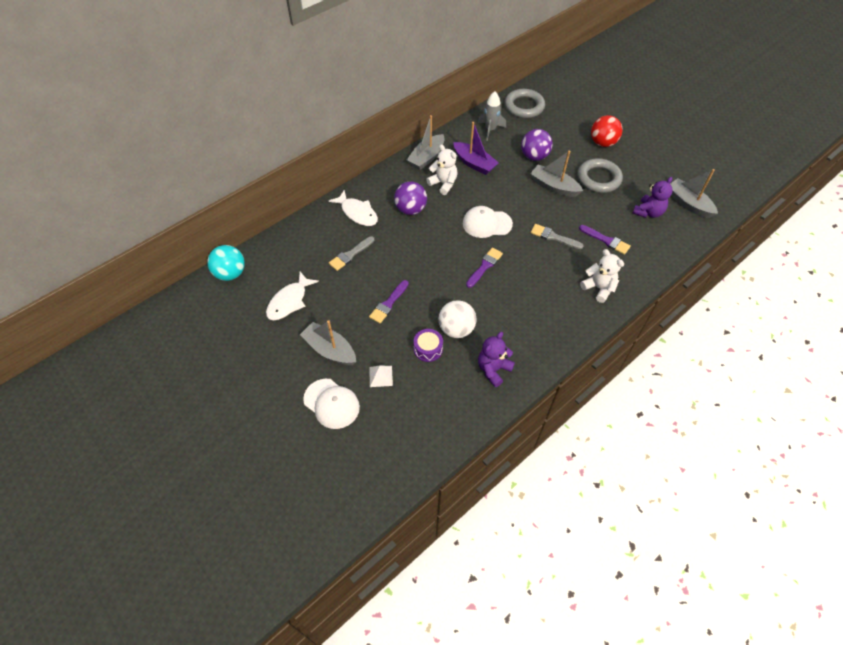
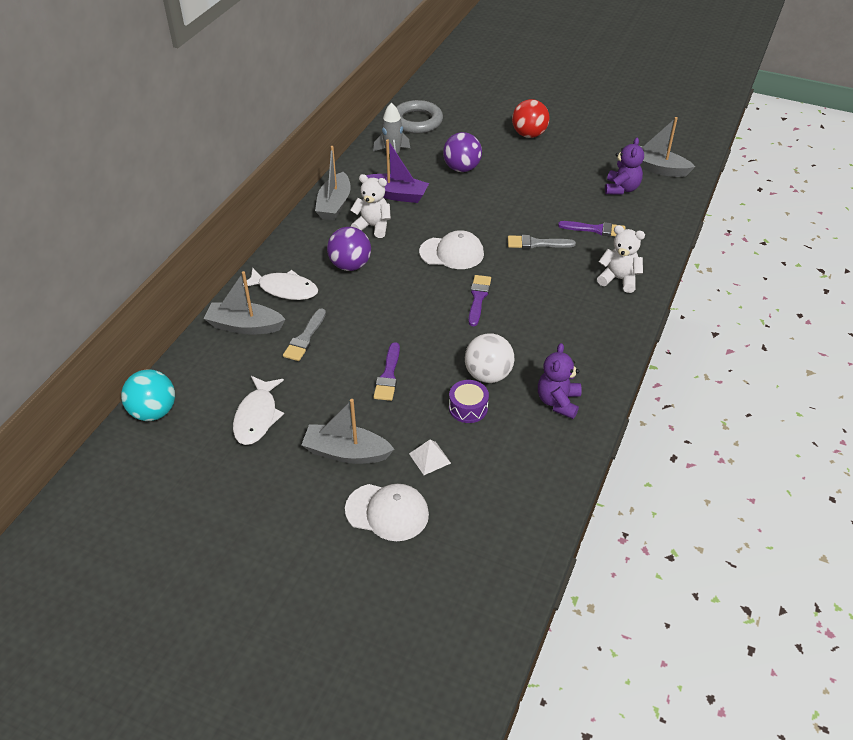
camera: 25 degrees left, 10 degrees down
white cap [463,206,513,238] -> white cap turned 150 degrees counterclockwise [419,230,484,269]
grey boat [530,150,583,197] -> grey boat moved to [204,271,286,335]
grey ring [577,158,623,193] -> none

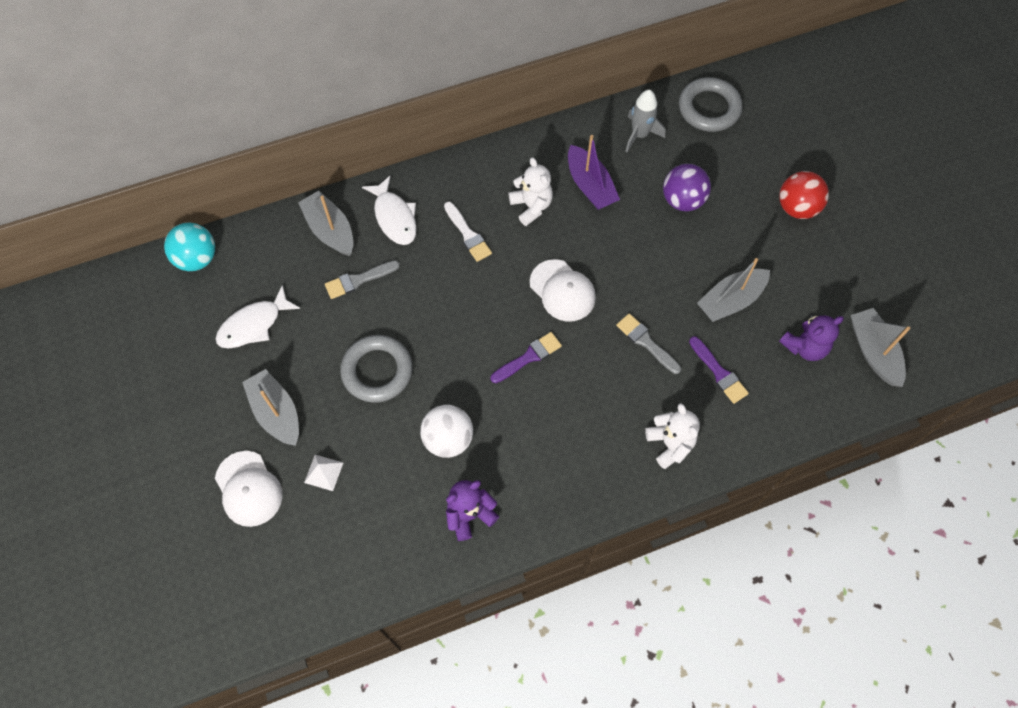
camera: 45 degrees right, 20 degrees up
grey boat [315,146,351,220] -> grey boat moved to [697,258,770,322]
purple ball [327,227,371,271] -> white brush [444,202,492,262]
purple brush [373,342,400,401] -> grey ring [340,335,413,403]
purple drum [449,380,489,423] -> none

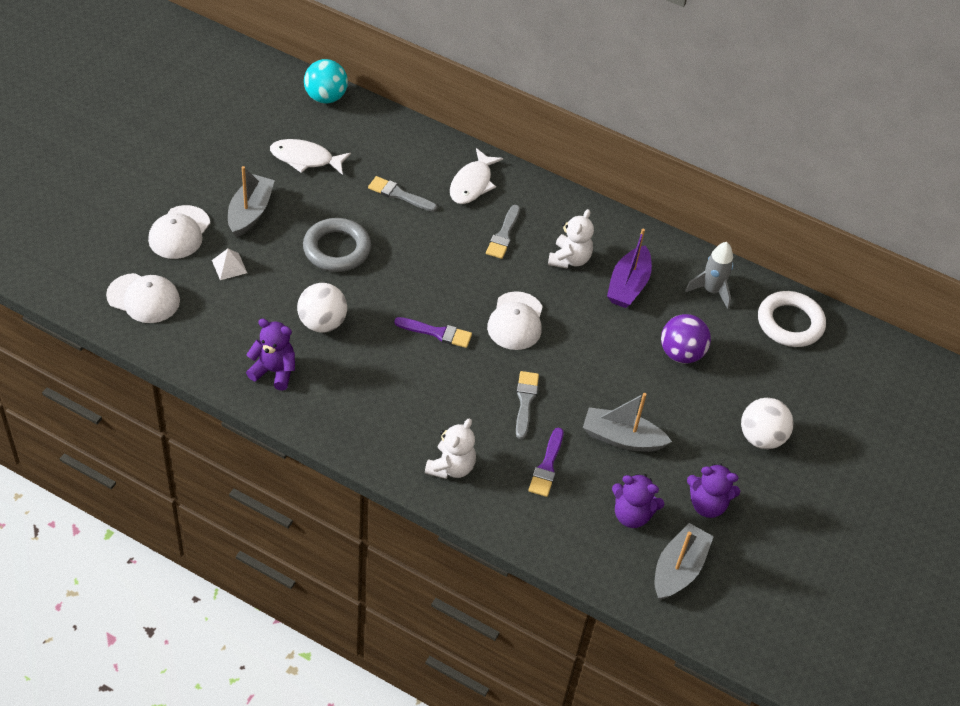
camera: 45 degrees right, 15 degrees down
grey boat [298,191,354,256] -> none
white brush [444,202,492,262] -> grey brush [486,205,520,259]
grey ring [679,77,743,132] -> white ring [758,291,826,347]
red ball [779,171,829,219] -> white ball [741,398,793,449]
none -> white cap [106,273,180,323]
none -> purple teddy bear [687,463,740,518]

